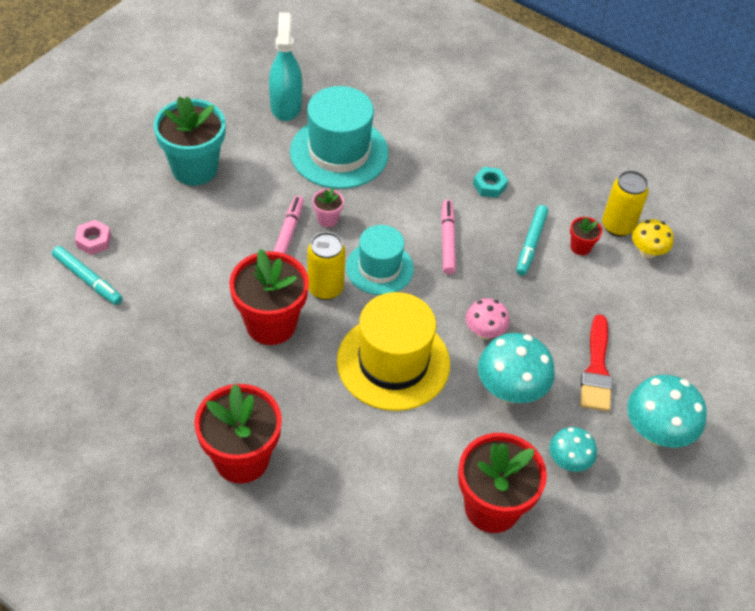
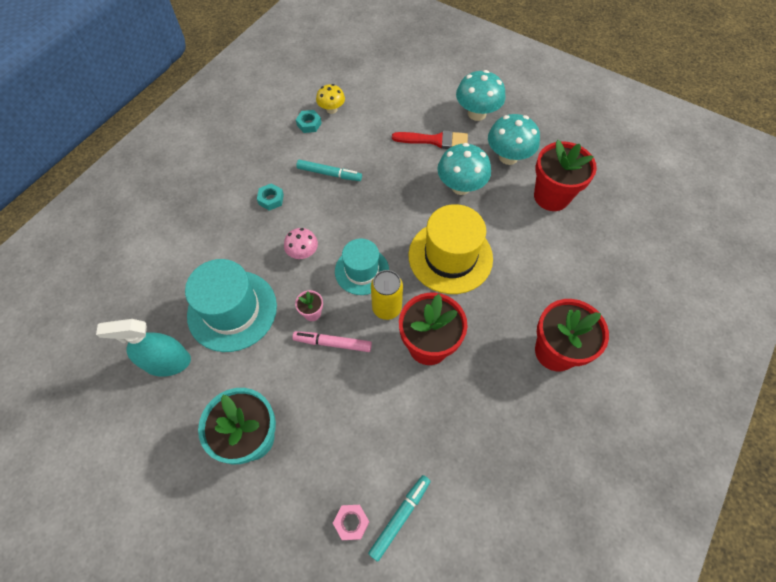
camera: 90 degrees left, 10 degrees up
pink marker [441,200,456,274] -> none
pink mushroom [466,298,510,339] -> pink mushroom moved to [284,228,318,259]
turquoise mushroom [549,427,597,472] -> turquoise mushroom [488,114,540,165], size x1.67
red flower pot [570,217,602,255] -> none
yellow can [602,170,649,237] -> turquoise nut [296,110,322,133]

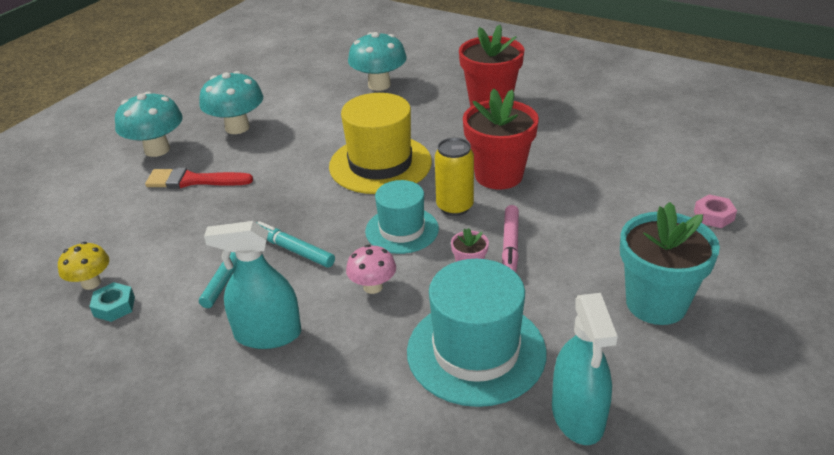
camera: 90 degrees left, 25 degrees down
turquoise nut [257,183,284,211] -> turquoise spray bottle [204,221,301,349]
turquoise marker [368,475,431,562] -> turquoise marker moved to [256,221,335,268]
red brush [392,130,468,149] -> red brush turned 90 degrees counterclockwise [145,167,253,188]
turquoise mushroom [437,143,491,195] -> turquoise mushroom moved to [348,32,407,91]
red flower pot [534,140,597,211] -> none

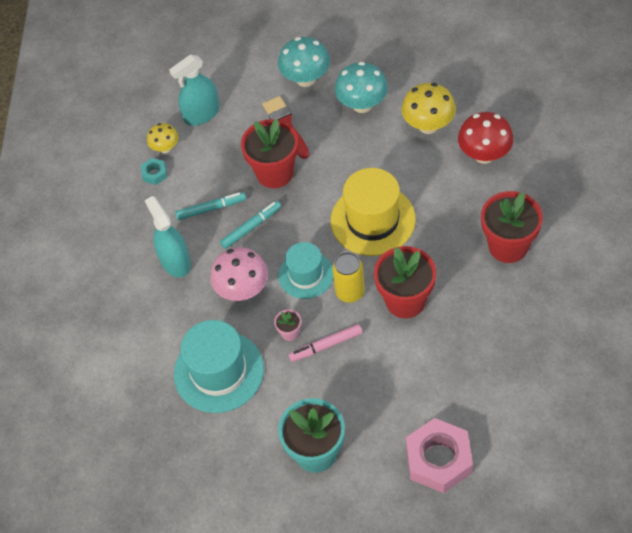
camera: 65 degrees right, 20 degrees up
turquoise marker [256,221,335,268] -> turquoise marker turned 45 degrees clockwise [220,201,281,249]
pink mushroom [346,245,396,294] -> pink mushroom [210,247,268,301], size x1.67
turquoise mushroom [348,32,407,91] -> red mushroom [458,112,514,164]
turquoise spray bottle [552,293,618,445] -> turquoise spray bottle moved to [169,54,220,126]
pink nut [694,194,737,228] -> pink nut [406,418,473,493], size x2.19
none -> red flower pot [241,119,298,188]
none -> yellow mushroom [401,83,456,134]

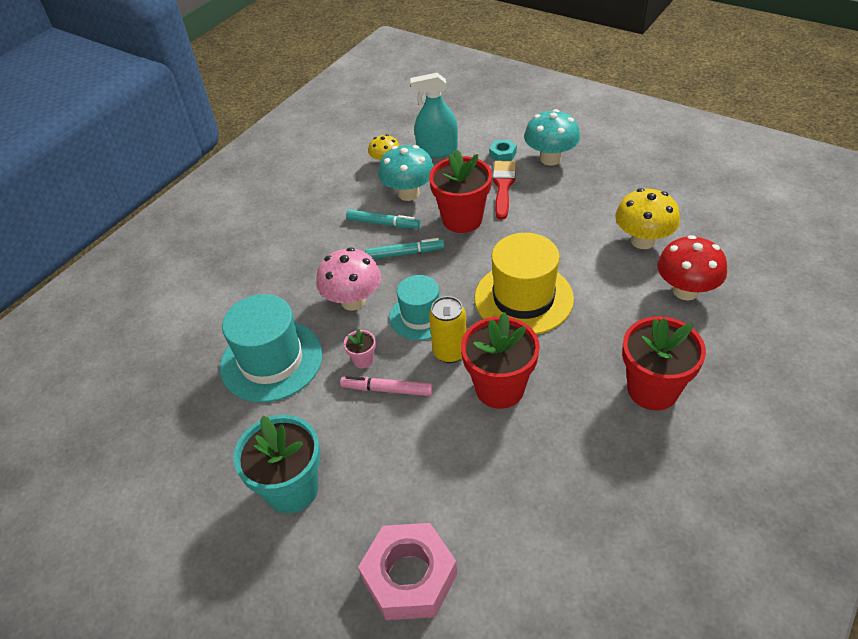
camera: 30 degrees right, 10 degrees down
turquoise nut [141,158,167,185] -> turquoise nut moved to [489,139,517,161]
turquoise spray bottle [145,196,191,277] -> none
turquoise mushroom [335,62,388,113] -> turquoise mushroom moved to [378,145,434,201]

